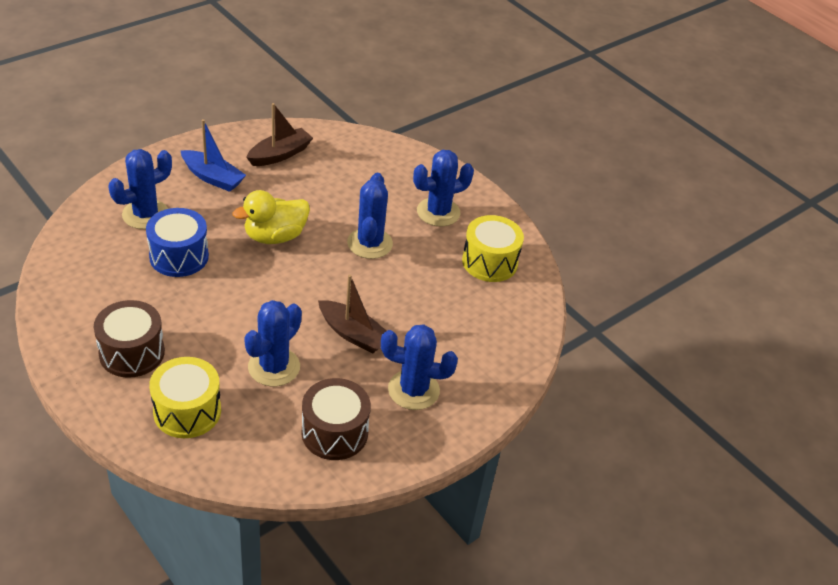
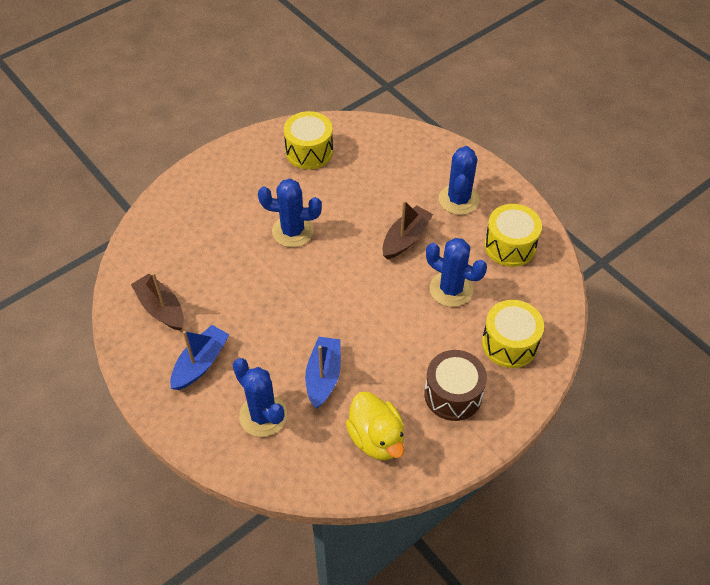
camera: 85 degrees left, 10 degrees up
blue drum [146,208,209,277] -> blue boat [305,337,341,408]
yellow duck [233,190,310,244] -> yellow duck moved to [346,392,405,460]
brown drum [302,378,371,460] -> yellow drum [484,204,542,267]
blue cactus [413,150,474,226] -> none

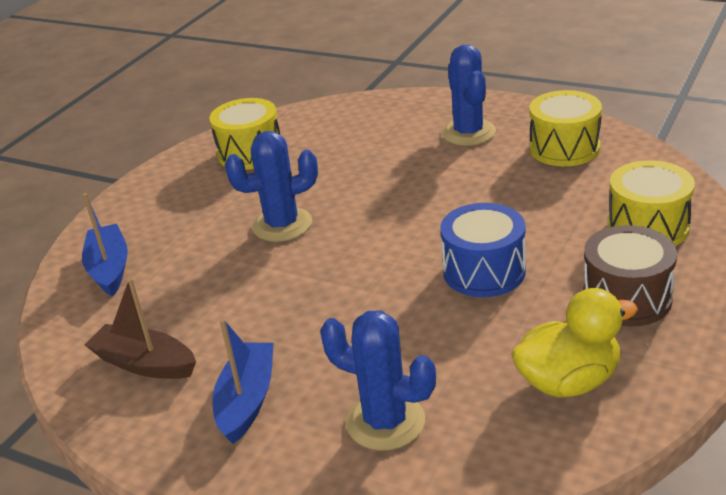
camera: 20 degrees left, 20 degrees down
blue boat [305,337,341,408] -> blue boat moved to [82,193,128,297]
yellow duck [346,392,405,460] -> yellow duck turned 60 degrees counterclockwise [511,288,638,398]
brown boat [382,201,433,260] -> none
blue cactus [426,238,487,307] -> none
none -> blue drum [440,203,526,297]

